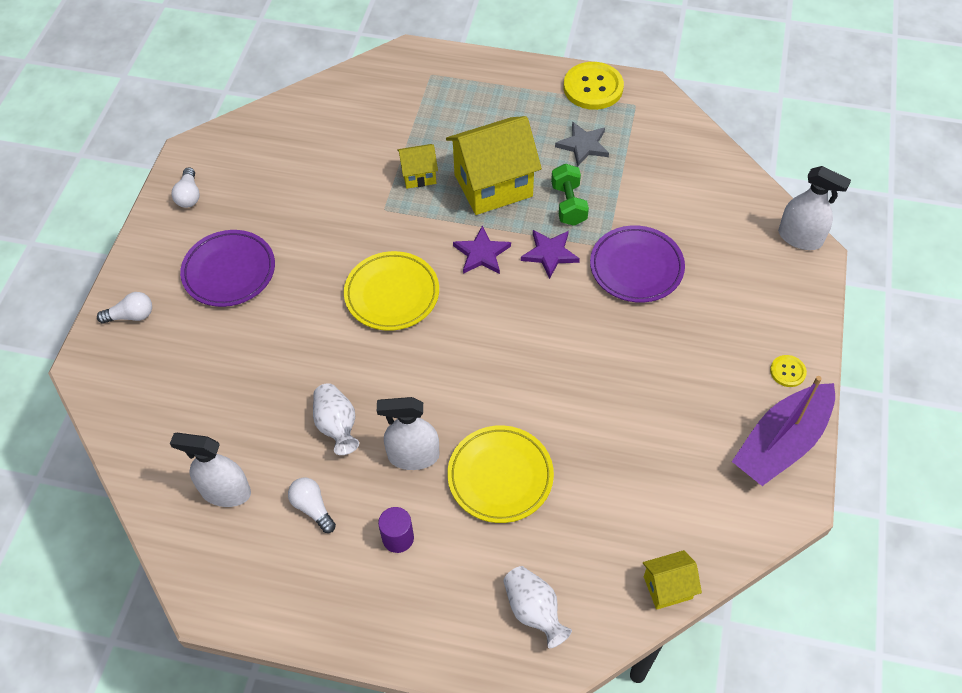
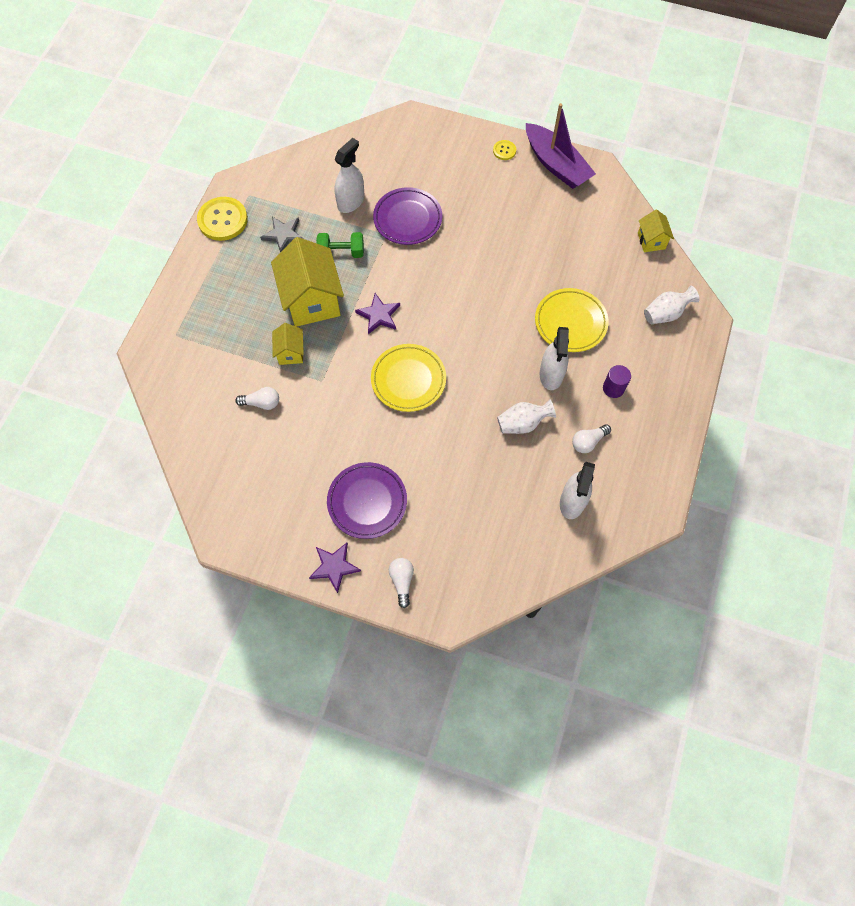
camera: 85 degrees left, 10 degrees up
white light bulb [171,167,200,208] -> white light bulb moved to [235,387,279,410]
purple star [521,230,580,279] -> purple star moved to [309,543,361,593]
white spray bottle [778,166,851,250] -> white spray bottle moved to [334,138,365,213]

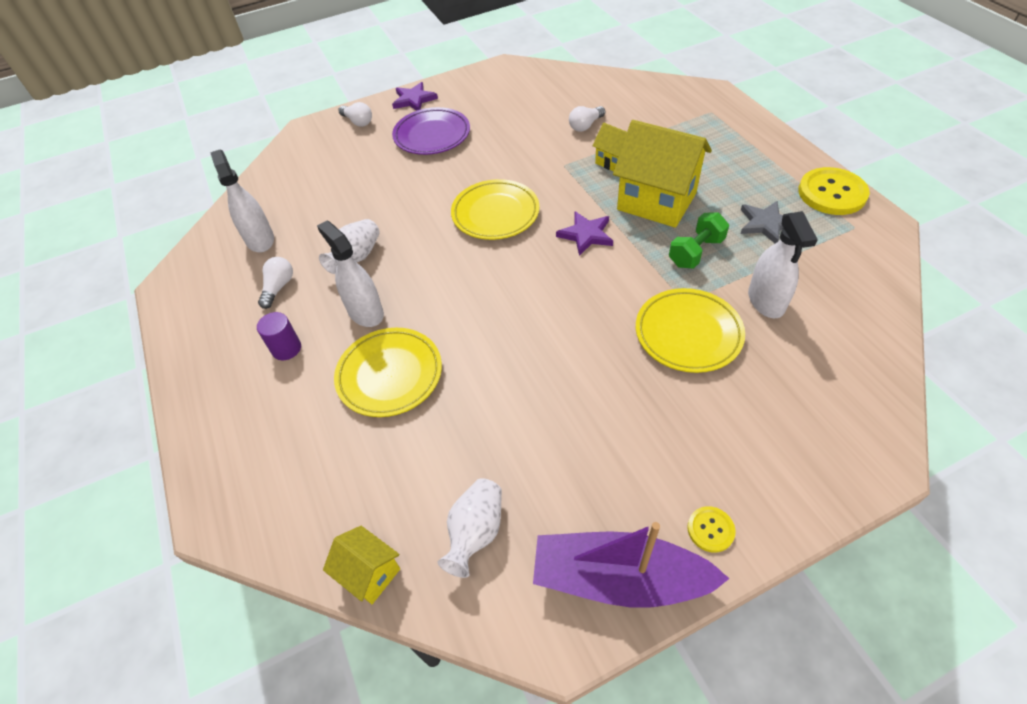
camera: 140 degrees right, 15 degrees down
purple plate [373,187,442,245] -> yellow plate [636,288,745,373]
white vase [644,286,700,324] -> white vase moved to [437,478,502,578]

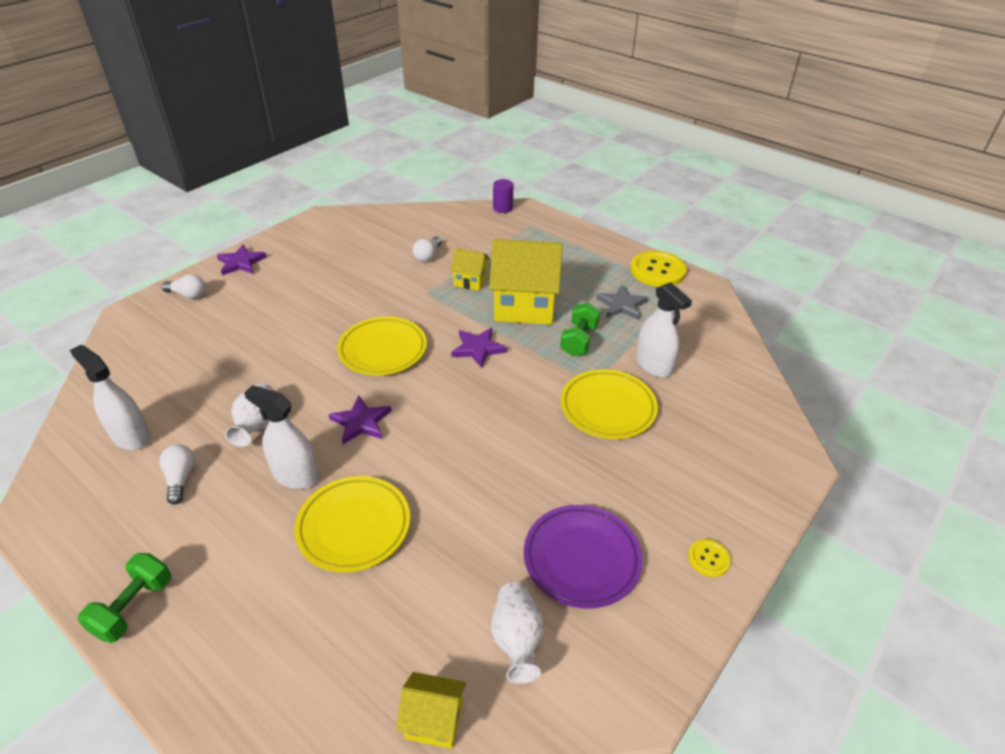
camera: 30 degrees left, 10 degrees down
purple cylinder [257,312,301,360] -> purple cylinder moved to [493,179,514,213]
purple plate [392,107,470,155] -> purple plate moved to [524,505,642,609]
purple boat [533,522,730,607] -> none
none -> green dumbbell [78,553,171,643]
none -> purple star [329,395,391,444]

